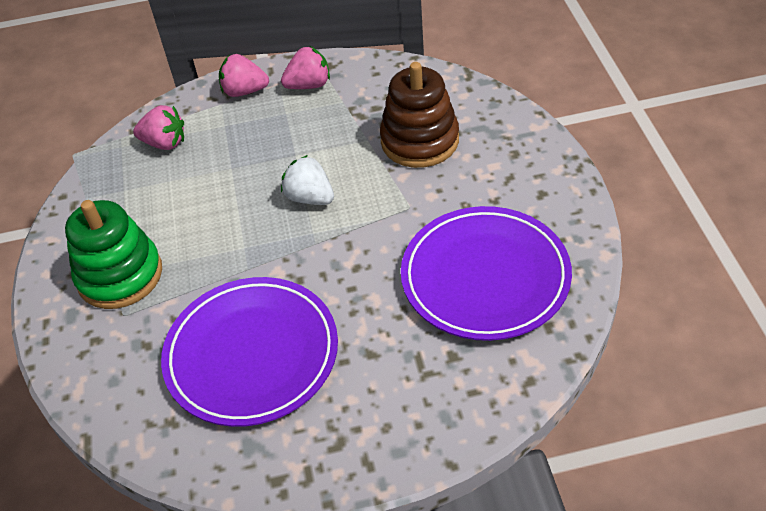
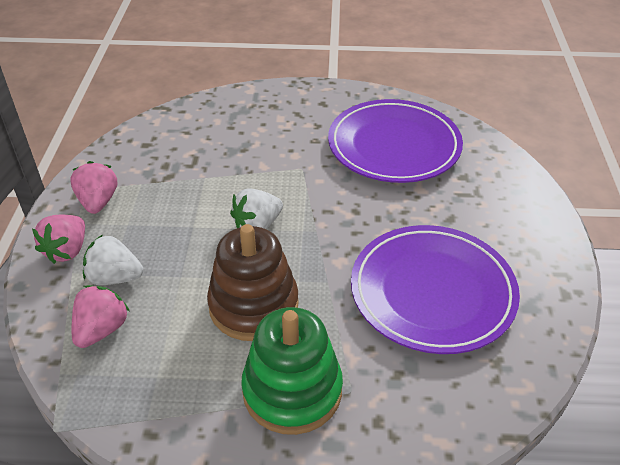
camera: 80 degrees left, 5 degrees down
brown stacking toy [380,62,459,168] -> brown stacking toy moved to [207,224,299,341]
none -> white strawberry [83,234,143,285]

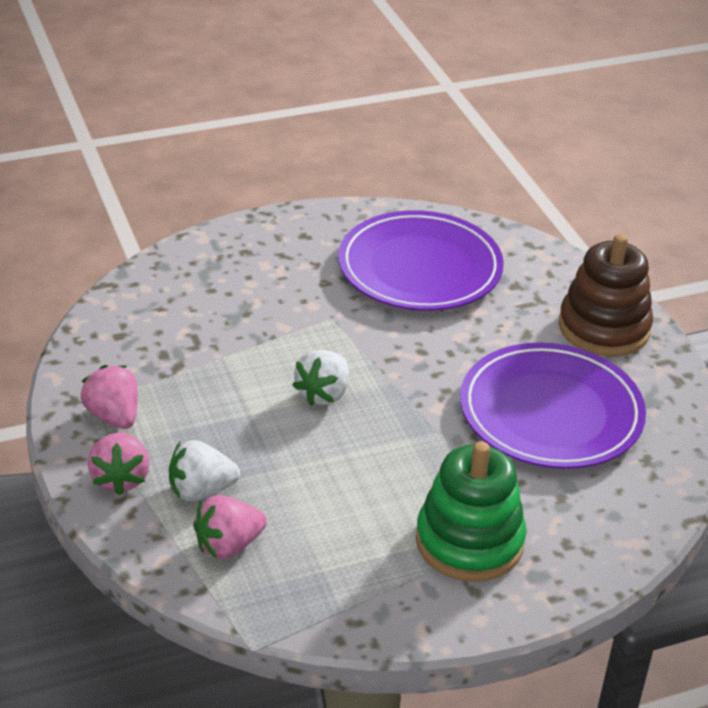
camera: 25 degrees left, 5 degrees down
pink strawberry [72,285,130,348] -> pink strawberry turned 120 degrees counterclockwise [193,495,267,559]
brown stacking toy [207,224,299,341] -> brown stacking toy moved to [559,234,653,357]

